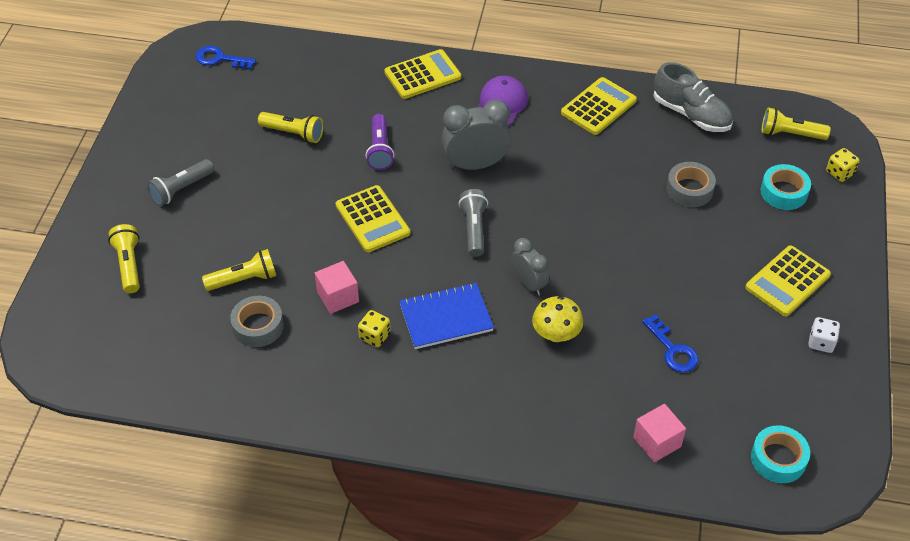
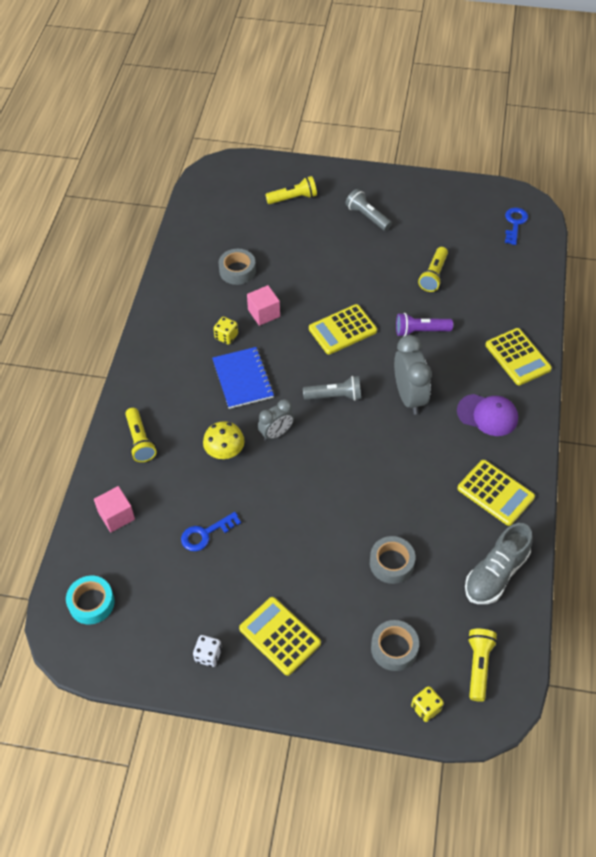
camera: 90 degrees right, 5 degrees up
yellow flashlight [202,249,276,291] -> yellow flashlight moved to [125,408,157,462]
turquoise tape [761,164,811,210] -> grey tape [371,620,419,671]

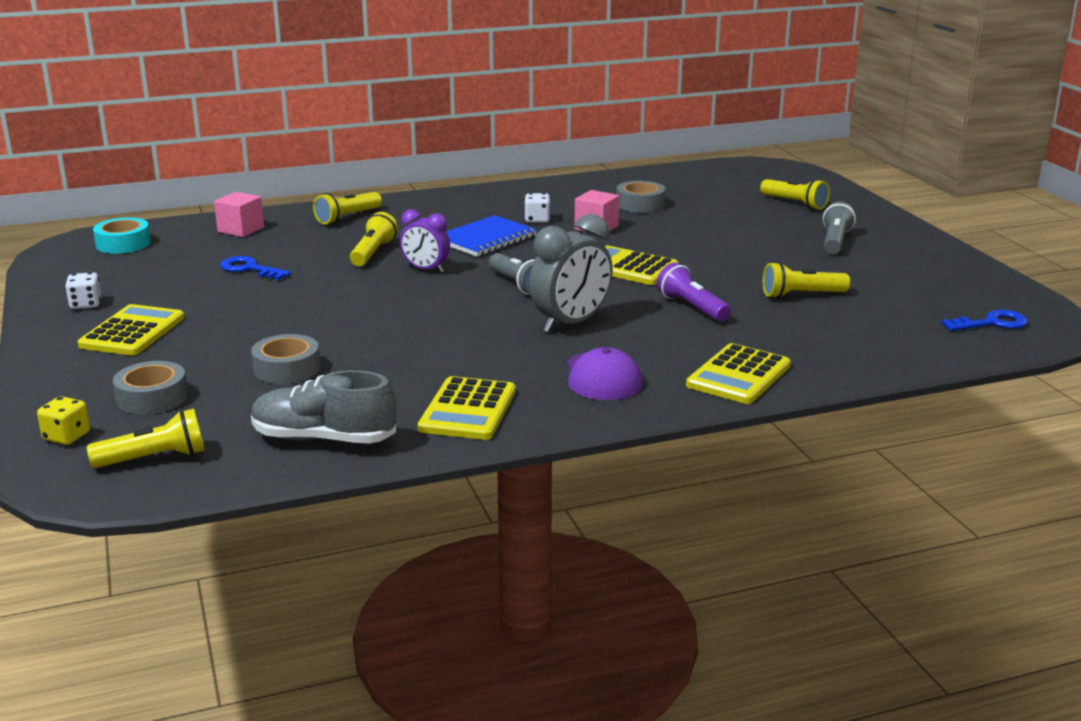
camera: 60 degrees right, 30 degrees down
yellow mushroom [203,421,245,459] -> yellow flashlight [350,212,398,266]
yellow dice [213,317,238,345] -> white dice [524,193,550,223]
grey clock [258,399,294,441] -> purple clock [400,209,450,273]

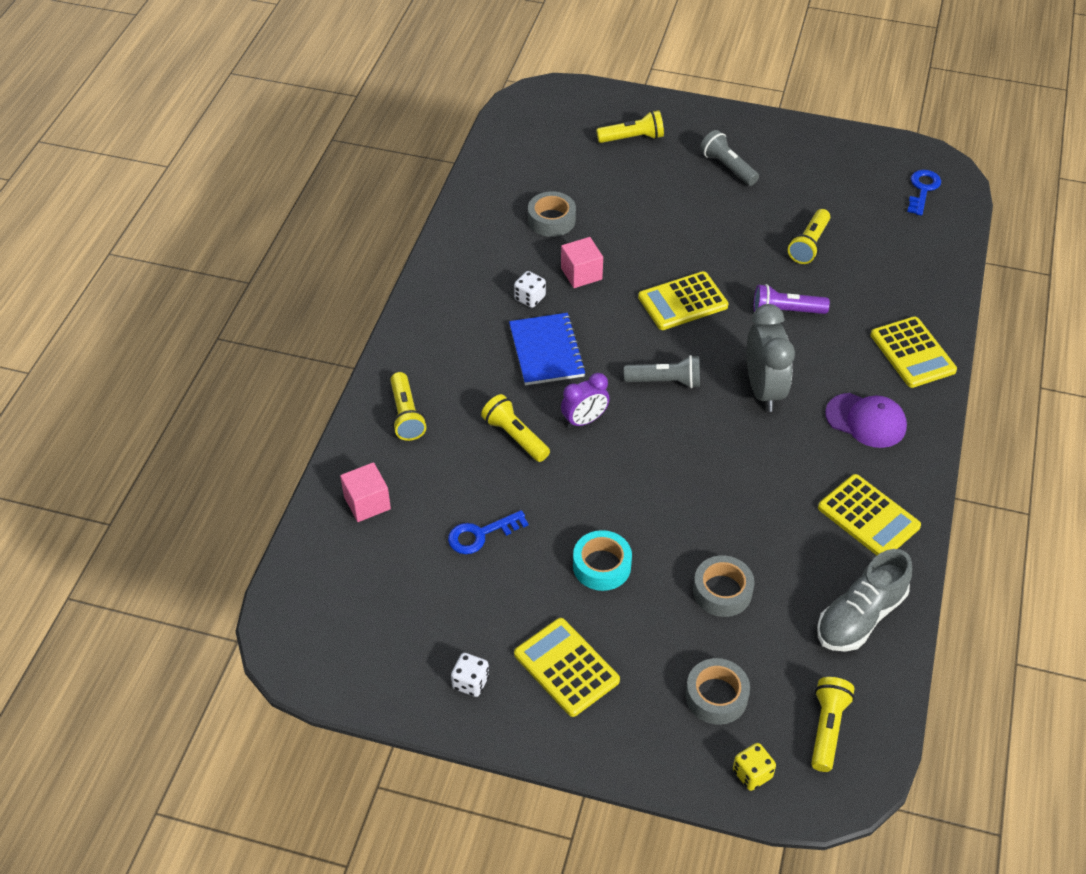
camera: 55 degrees left, 25 degrees up
turquoise tape [93,217,151,254] -> turquoise tape moved to [573,530,632,591]

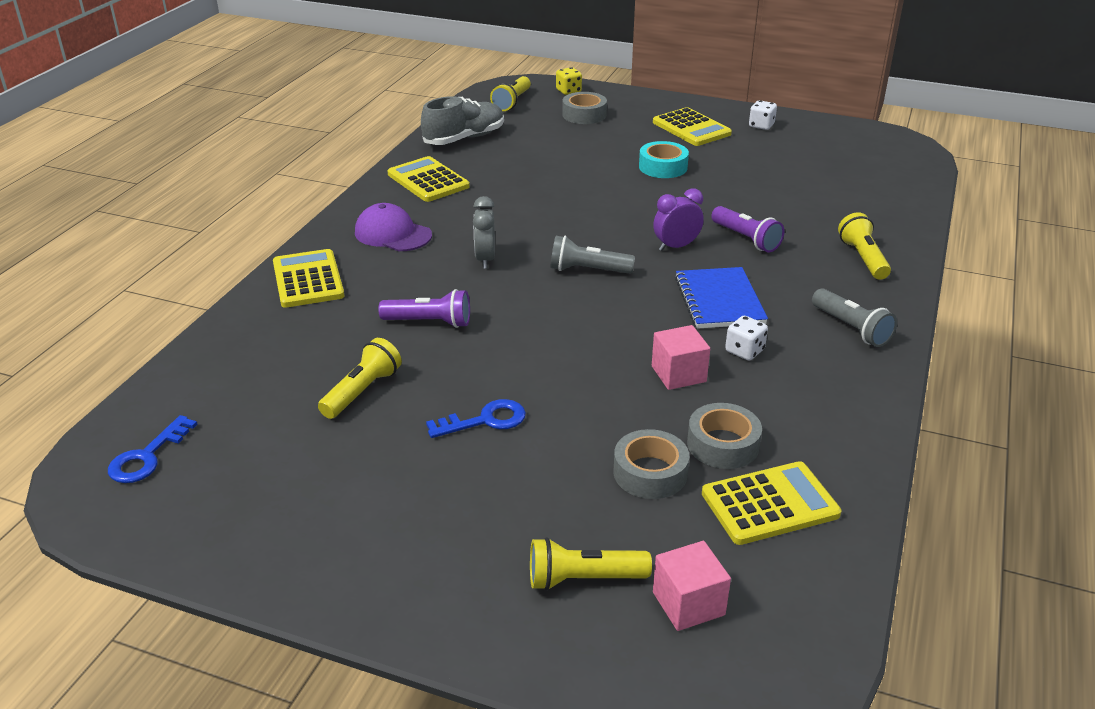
camera: 175 degrees left, 15 degrees down
pink cube [340,462,391,522] -> pink cube moved to [653,541,731,631]
blue key [448,510,528,554] -> blue key moved to [426,399,526,438]
yellow flashlight [481,394,550,462] -> purple flashlight [711,206,784,252]
yellow calculator [638,271,729,330] -> yellow calculator moved to [702,461,841,545]
grey tape [693,555,754,617] -> grey tape moved to [614,429,689,499]
grey flashlight [700,130,759,186] -> grey flashlight moved to [812,288,897,347]
grey clock [747,304,795,412] -> grey clock [473,196,495,269], size x0.62

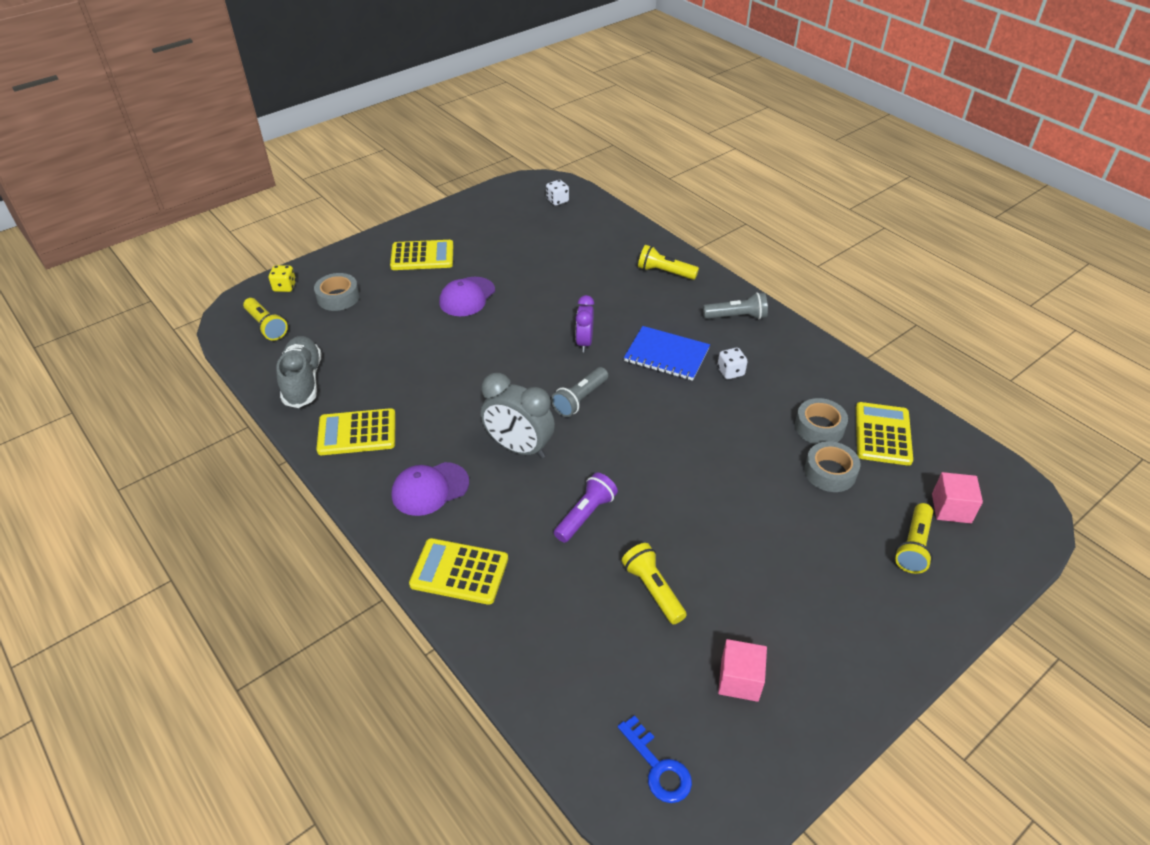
camera: 60 degrees left, 10 degrees up
blue key [426,399,526,438] -> none
grey clock [473,196,495,269] -> grey clock [481,373,555,458], size x1.61
turquoise tape [639,141,689,178] -> purple cap [439,277,495,316]
pink cube [652,325,710,390] -> pink cube moved to [718,639,767,702]
purple flashlight [711,206,784,252] -> none
white dice [749,100,777,130] -> white dice moved to [546,180,569,206]

